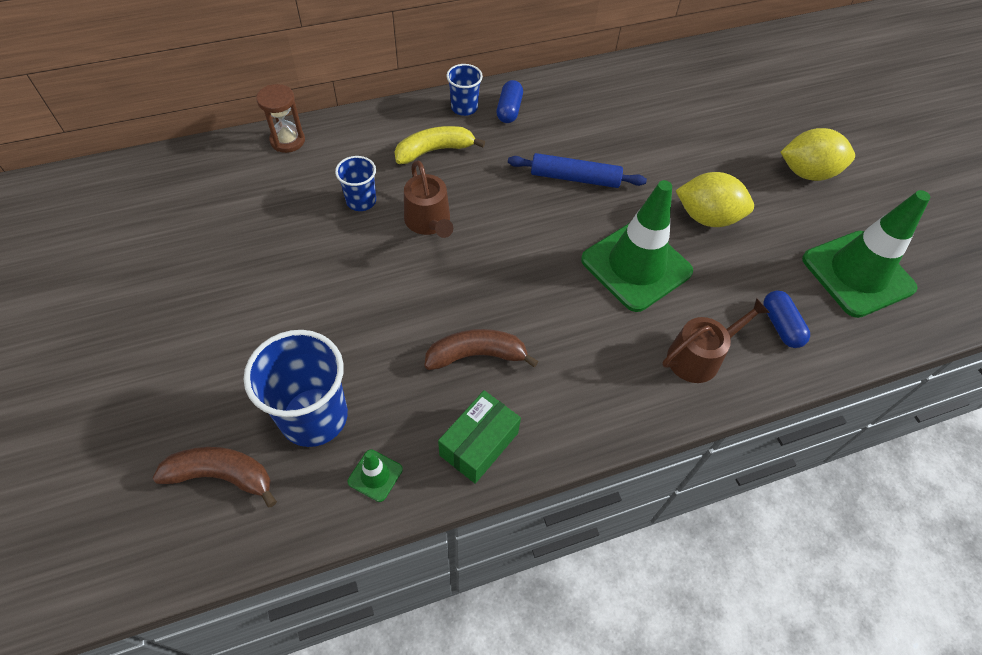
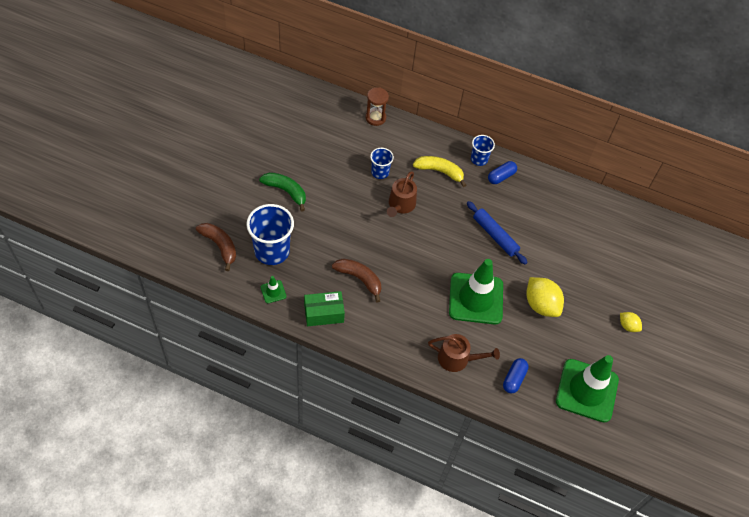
camera: 40 degrees right, 0 degrees up
yellow lemon [780,128,855,181] -> yellow lemon [620,312,642,332], size x0.54
none -> green banana [259,172,306,212]

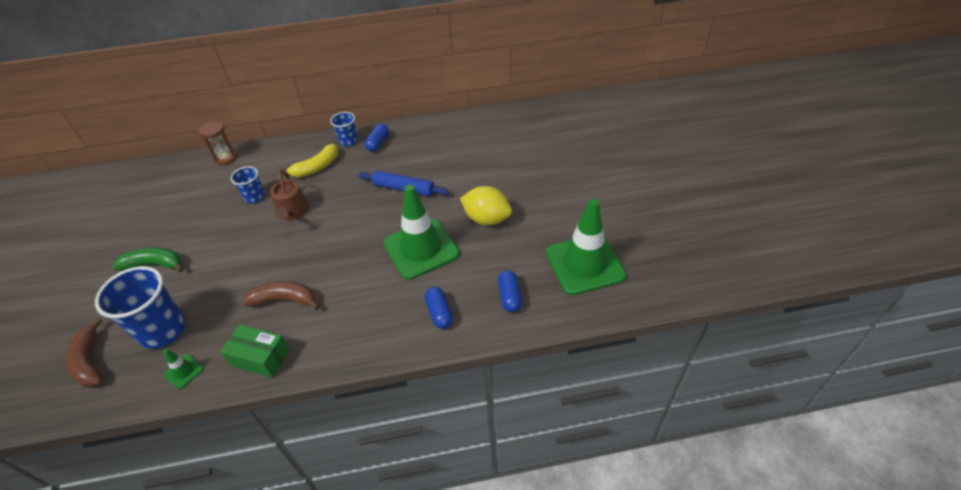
camera: 25 degrees left, 10 degrees down
brown banana [196,223,236,271] -> brown banana turned 135 degrees counterclockwise [66,318,103,388]
green box [304,291,345,326] -> green box turned 60 degrees clockwise [220,325,290,378]
yellow banana [413,156,466,187] -> yellow banana turned 150 degrees clockwise [280,144,338,177]
brown watering can [428,334,500,372] -> blue capsule [425,287,453,329]
yellow lemon [620,312,642,332] -> none

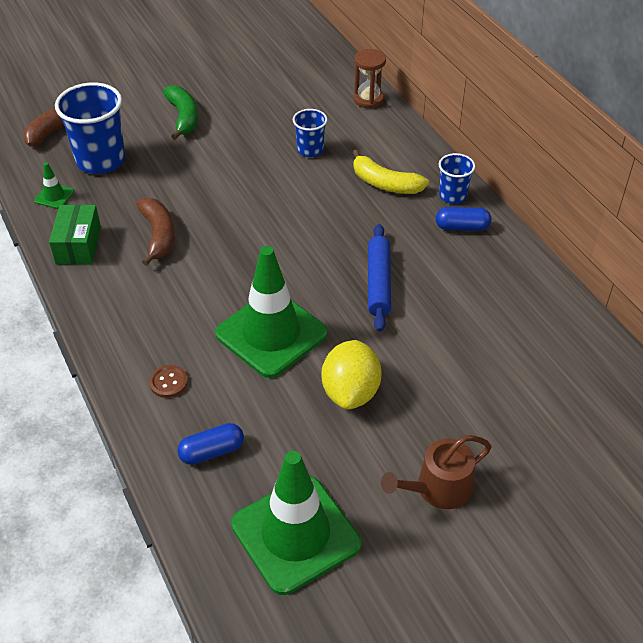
camera: 70 degrees right, 0 degrees up
brown watering can [270,170,309,221] -> brown watering can moved to [381,435,492,509]
blue capsule [425,287,453,329] -> brown button [149,365,188,398]

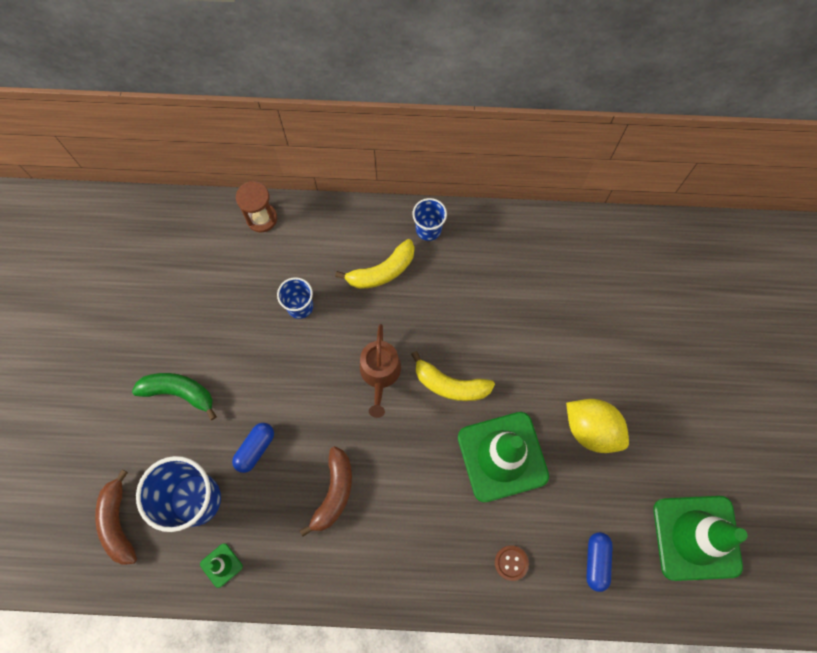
camera: 60 degrees left, 25 degrees up
green box [49,204,101,265] -> none
brown banana [136,198,175,266] -> brown banana turned 90 degrees clockwise [299,446,352,536]
blue rolling pin [368,224,391,332] -> none
brown watering can [381,435,492,509] -> brown watering can moved to [360,324,401,418]
blue capsule [436,207,491,231] -> blue capsule moved to [232,423,274,473]
none -> yellow banana [411,351,495,401]

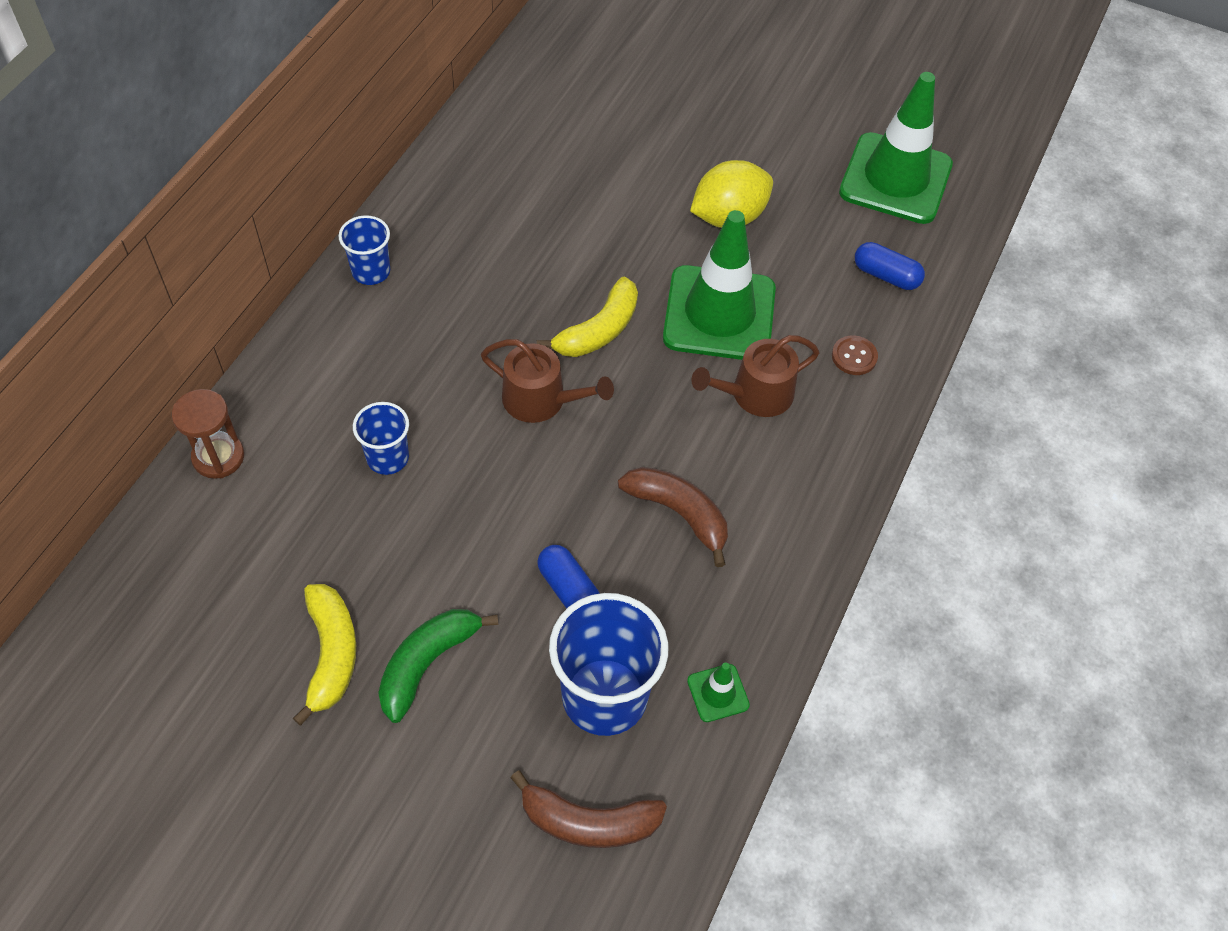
camera: 70 degrees left, 15 degrees down
yellow banana [335,239,414,289] -> yellow banana moved to [293,584,356,725]
none -> brown watering can [691,335,820,417]

